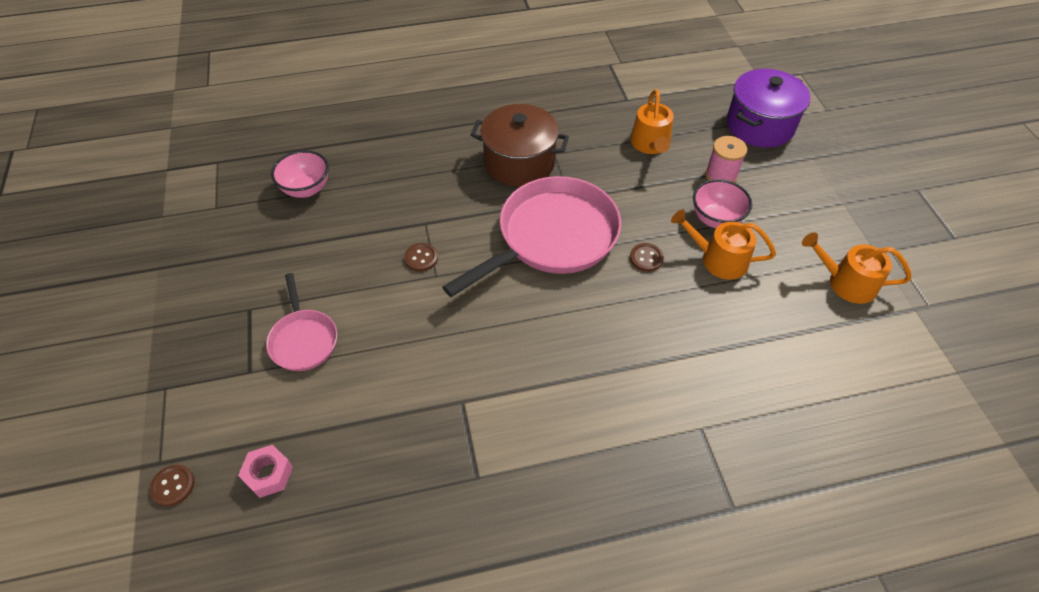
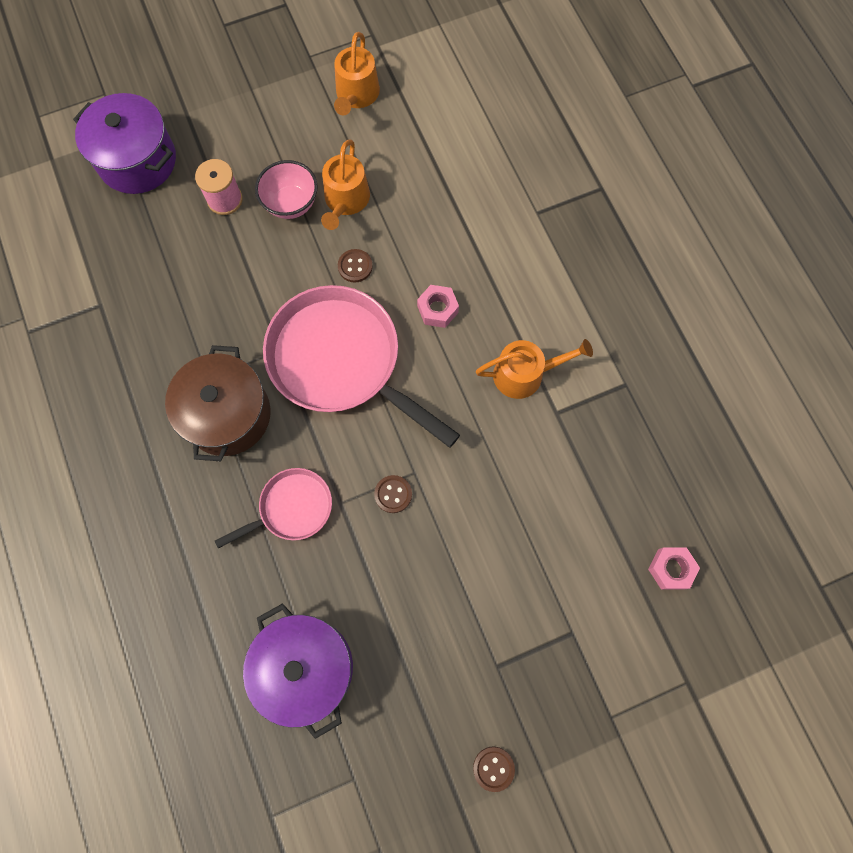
camera: 100 degrees left, 20 degrees up
brown button [149,465,195,507] -> brown button moved to [473,747,515,792]
pink pan [266,273,337,371] -> pink pan moved to [215,468,332,549]
pink bowl [271,150,329,198] -> purple pot [243,604,353,739]
orange watering can [631,89,674,154] -> orange watering can moved to [476,339,593,399]
none -> pink nut [417,285,459,328]

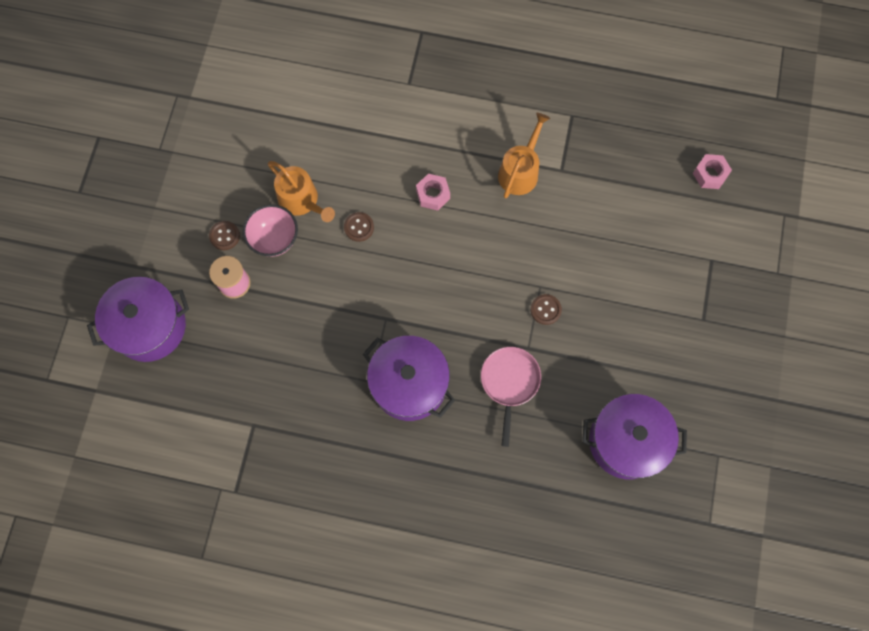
camera: 55 degrees left, 0 degrees up
brown pot [165,345,271,461] -> purple pot [363,336,455,421]
pink pan [263,285,460,448] -> none
orange watering can [334,32,380,115] -> none
brown button [473,747,515,792] -> brown button moved to [209,221,240,250]

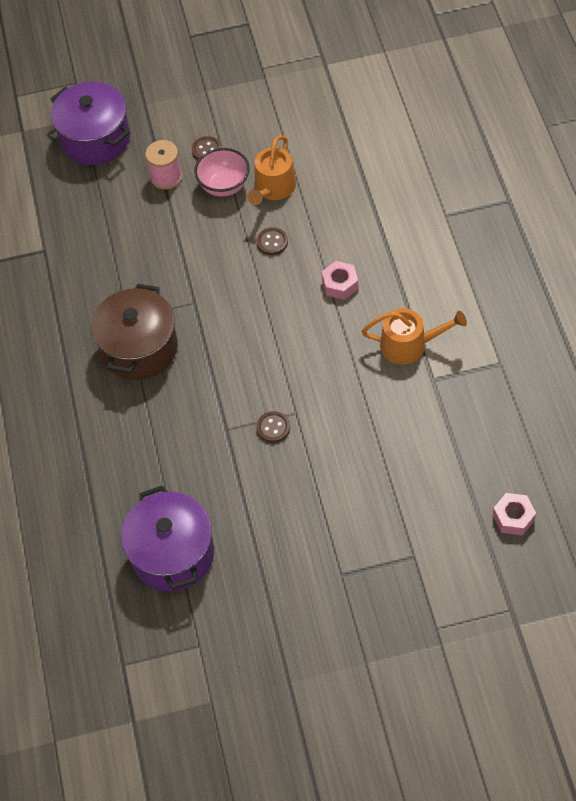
camera: 70 degrees right, 15 degrees down
purple pot [363,336,455,421] -> brown pot [91,284,178,380]
pink pan [481,347,541,447] -> none

